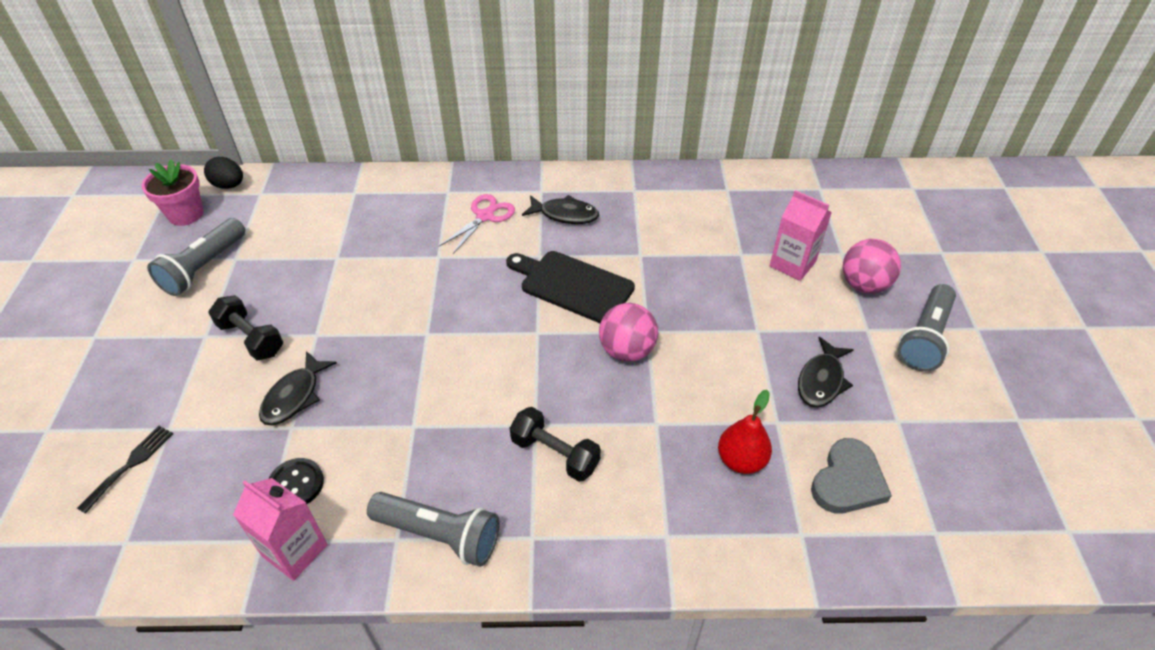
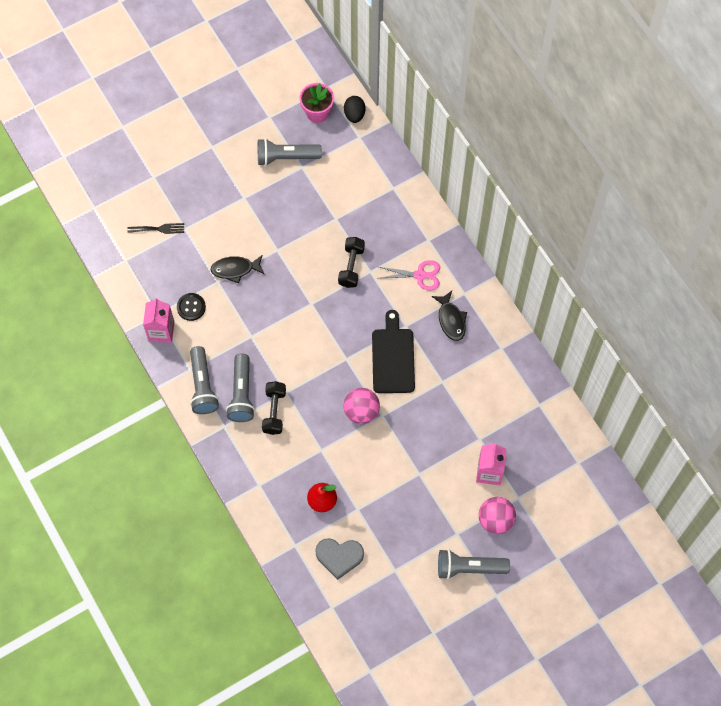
camera: 60 degrees right, 20 degrees up
black dumbbell [208,295,283,360] -> black dumbbell moved to [338,237,365,288]
black fish [798,337,854,408] -> none
none -> grey flashlight [226,354,255,422]

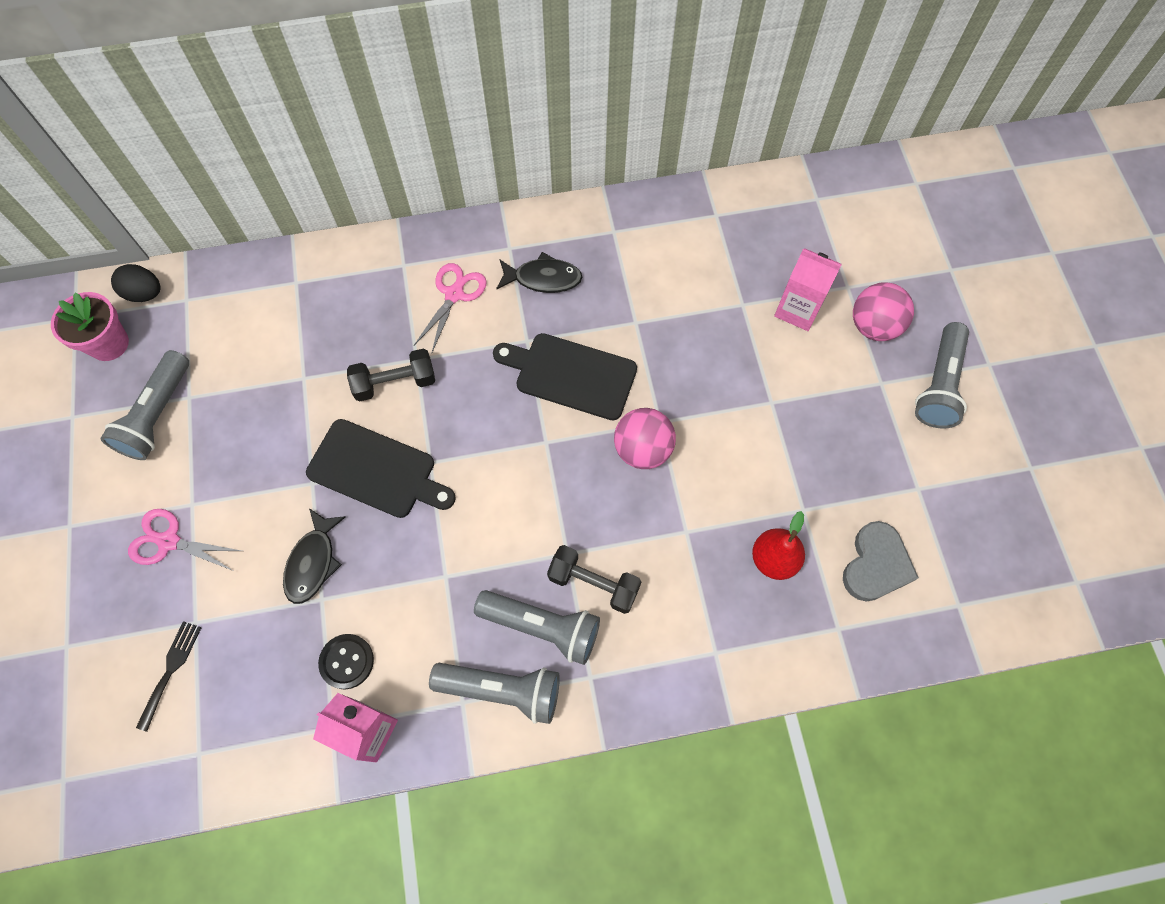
camera: 70 degrees left, 0 degrees up
black dumbbell [338,237,365,288] -> black dumbbell turned 45 degrees counterclockwise [347,348,435,402]
none -> pink scissors [128,509,242,571]
none -> black cutting board [306,419,456,518]

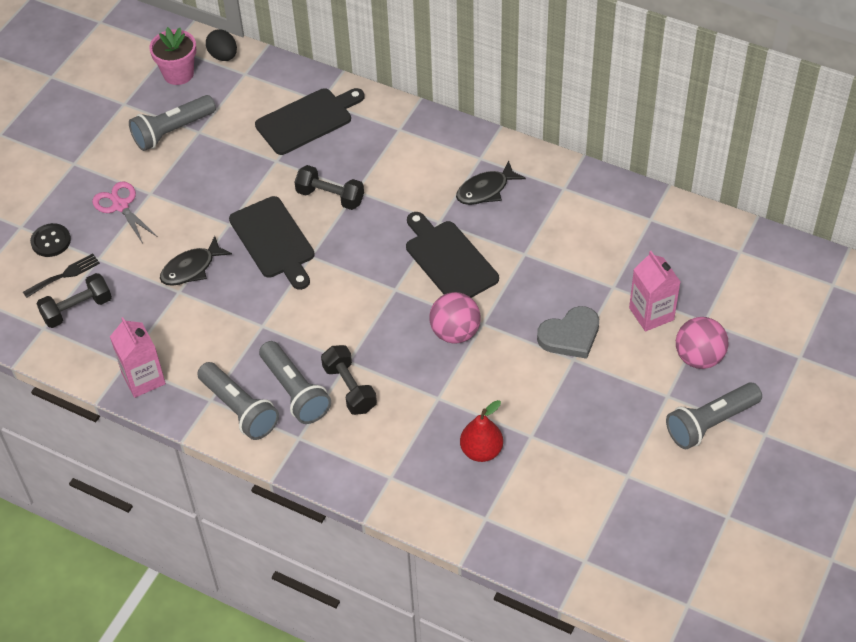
camera: 40 degrees right, 15 degrees down
black button [318,634,374,689] -> black button moved to [30,223,71,257]
pink scissors [413,263,487,352] -> none
black fish [496,252,582,293] -> black fish turned 105 degrees clockwise [456,160,526,205]
grey heart [843,521,919,601] -> grey heart moved to [537,306,599,359]
none -> black dumbbell [36,273,112,328]
none -> black cutting board [255,88,365,155]

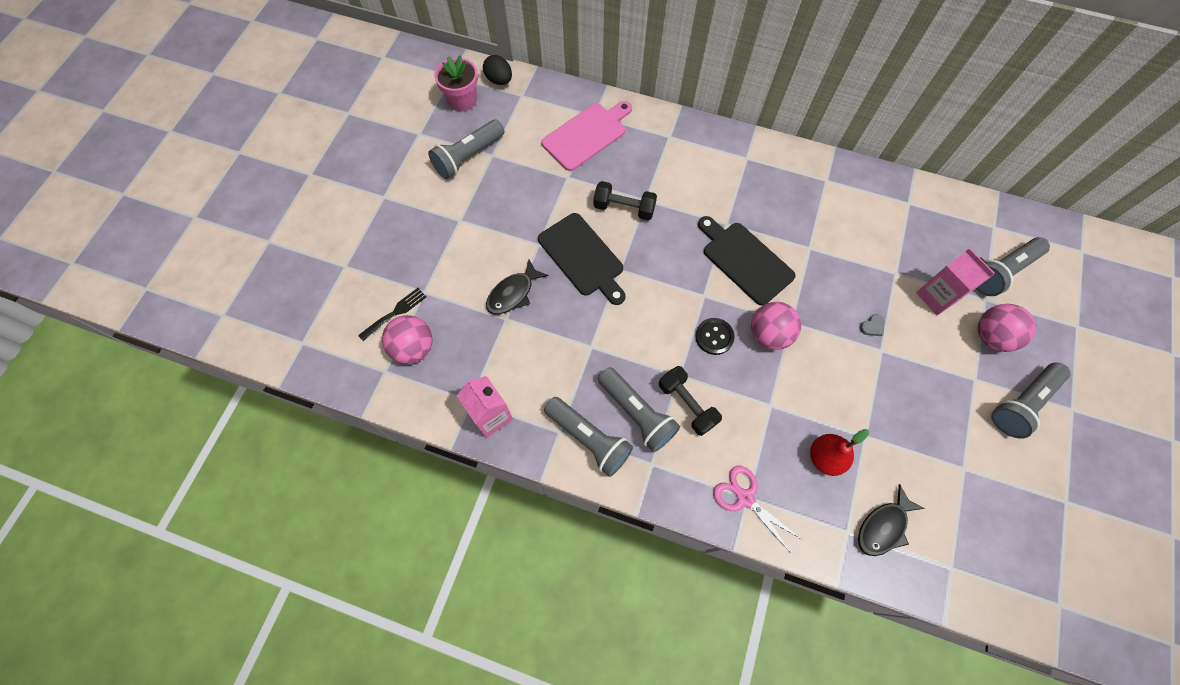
camera: 10 degrees left, 15 degrees up
black button [30,223,71,257] -> black button moved to [695,318,735,355]
black dumbbell [36,273,112,328] -> pink ball [382,315,433,364]
pink scissors [92,181,158,243] -> pink scissors moved to [713,466,801,552]
black cutting board [255,88,365,155] -> pink cutting board [541,101,632,171]
black fish [456,160,526,205] -> black fish moved to [858,484,925,556]
grey heart [537,306,599,359] -> grey heart [860,314,884,336], size x0.44
none -> grey flashlight [976,237,1050,296]

